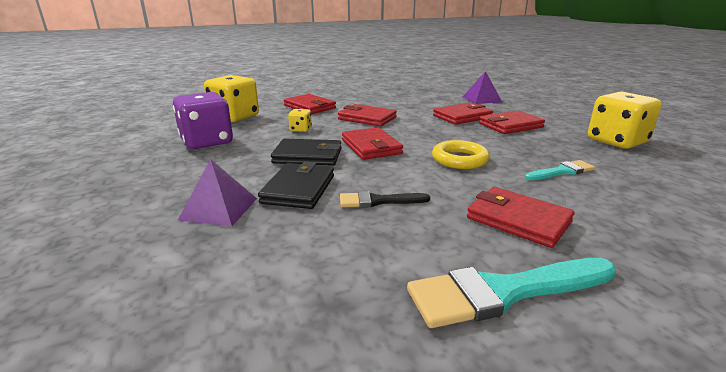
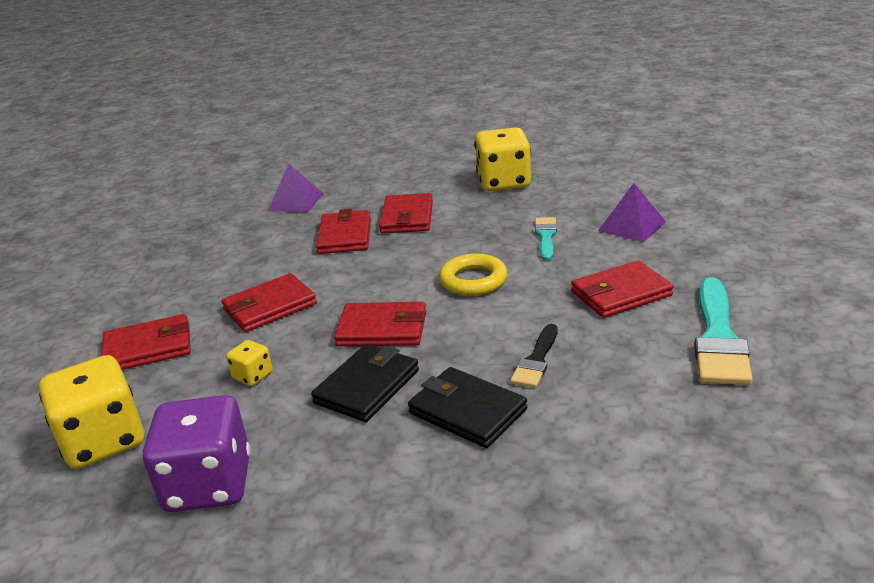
camera: 60 degrees left, 5 degrees up
purple pyramid [178,159,257,226] -> purple pyramid moved to [598,183,666,242]

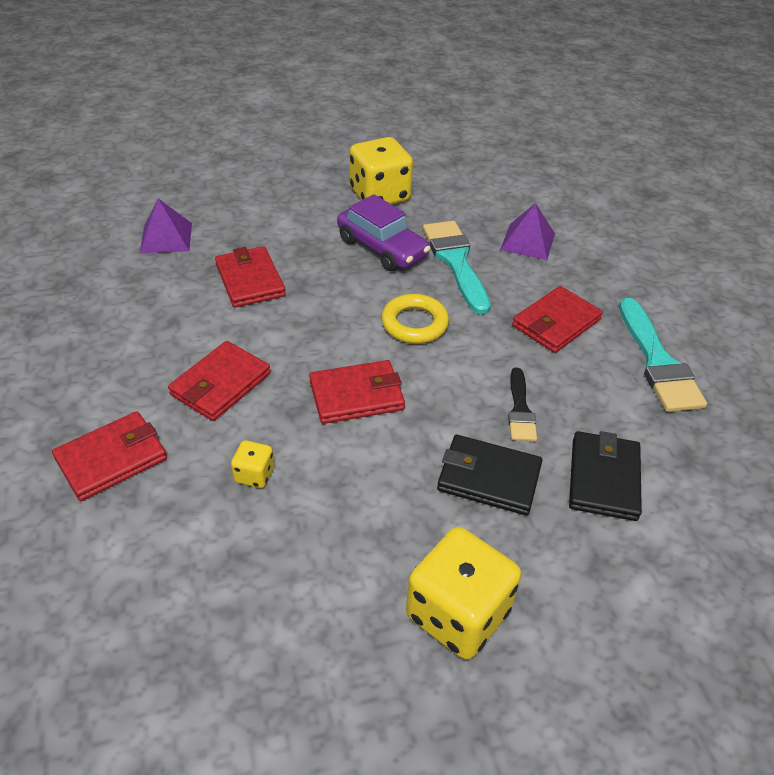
camera: 25 degrees left, 15 degrees up
yellow dice [39,355,144,469] -> yellow dice moved to [406,527,521,660]
purple dice [143,395,250,512] -> none
black wallet [311,344,419,422] -> black wallet moved to [569,431,642,521]
red wallet [379,193,433,234] -> none
turquoise brush [535,217,557,261] -> turquoise brush [423,221,491,315], size x1.75
none -> purple car [337,194,431,271]

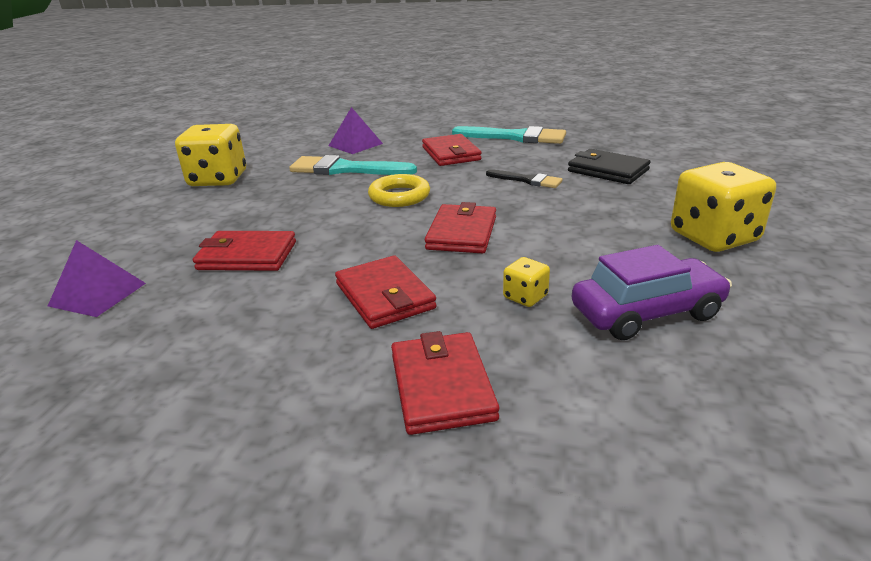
camera: 60 degrees left, 15 degrees down
purple car [337,194,431,271] -> purple car moved to [572,245,732,340]
black wallet [437,435,542,515] -> none

